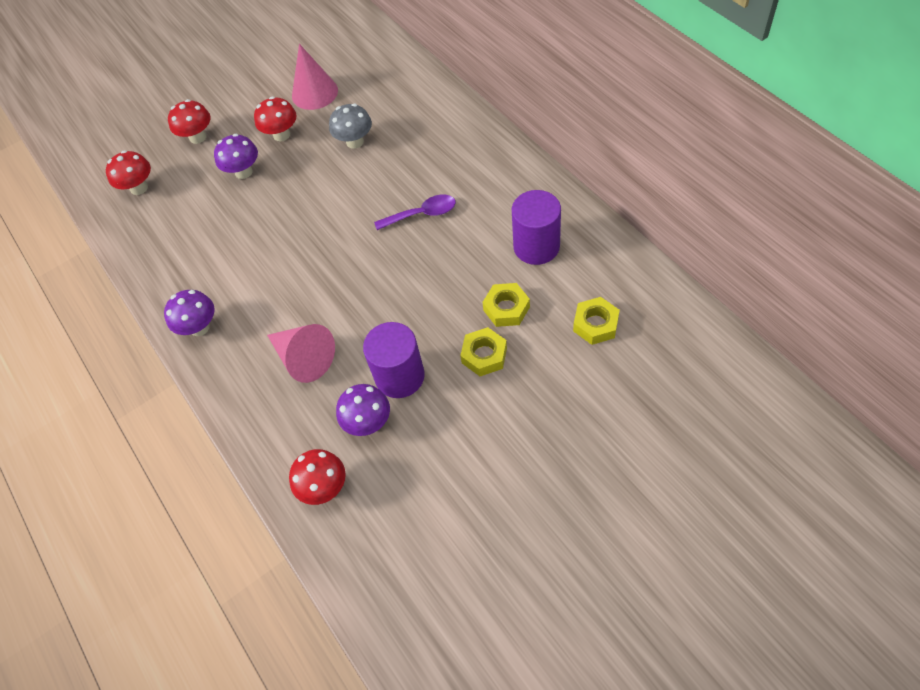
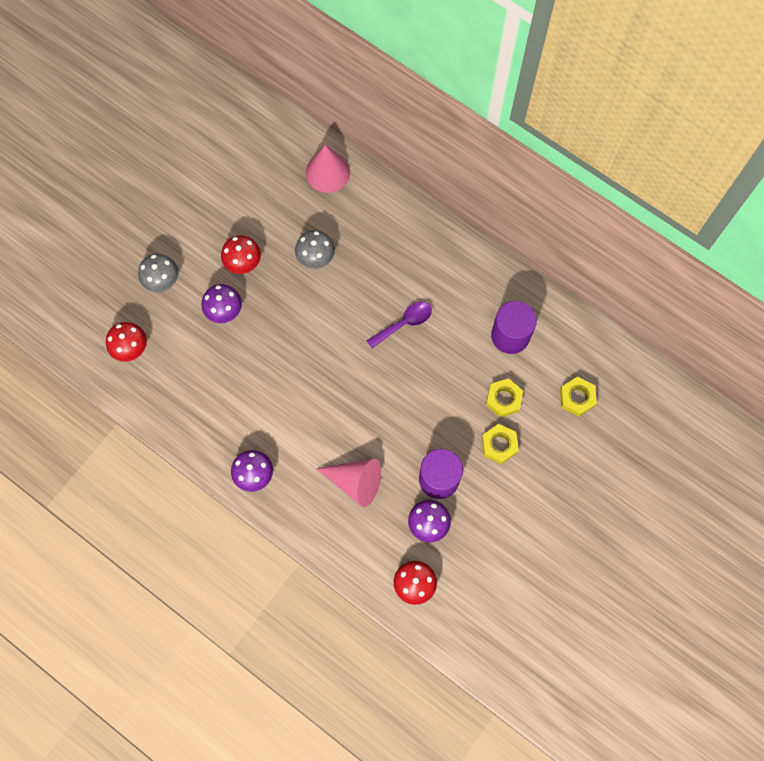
camera: 25 degrees left, 15 degrees up
red mushroom [168,99,210,144] -> grey mushroom [138,254,178,292]
pink cone [292,44,338,110] -> pink cone moved to [306,145,350,193]

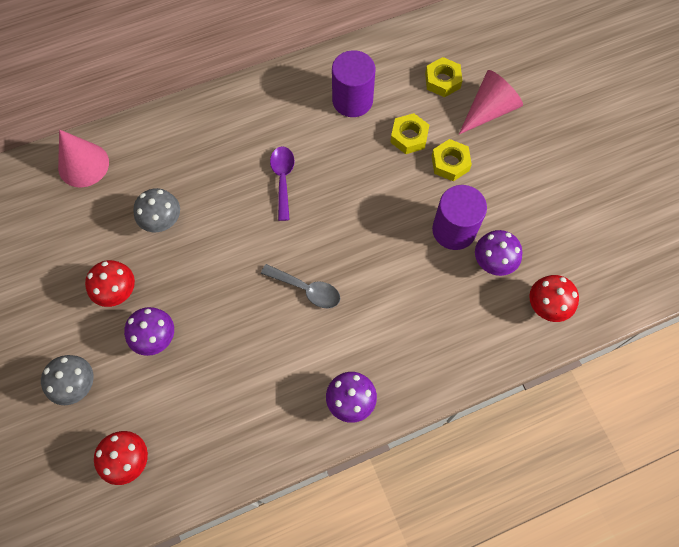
camera: 60 degrees left, 5 degrees down
pink cone [316,459,381,507] -> pink cone moved to [459,70,523,134]
none -> grey spoon [261,264,340,309]

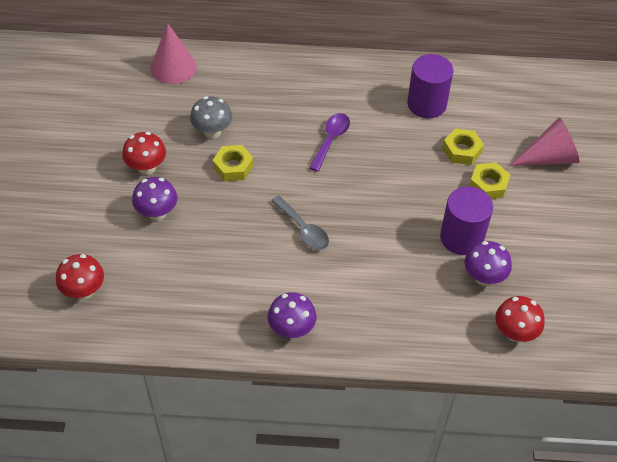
camera: 25 degrees right, 15 degrees down
grey mushroom [41,355,94,405] -> none
yellow nut [425,57,462,97] -> yellow nut moved to [213,145,254,181]

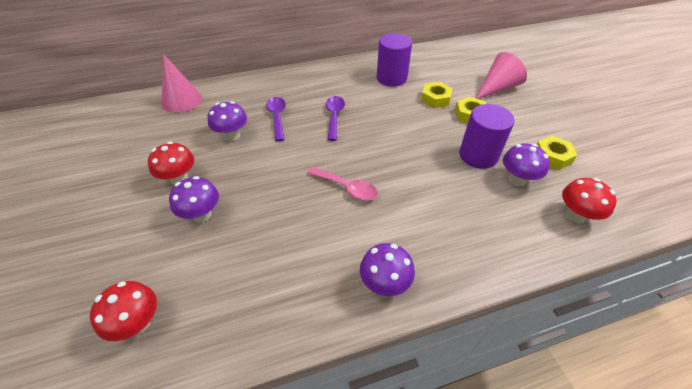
camera: 20 degrees left, 5 degrees down
grey mushroom [190,96,232,138] -> purple mushroom [207,101,247,141]
yellow nut [213,145,254,181] -> yellow nut moved to [537,136,577,170]
grey spoon [271,196,329,250] -> pink spoon [307,167,378,200]
none -> purple spoon [266,97,286,141]

